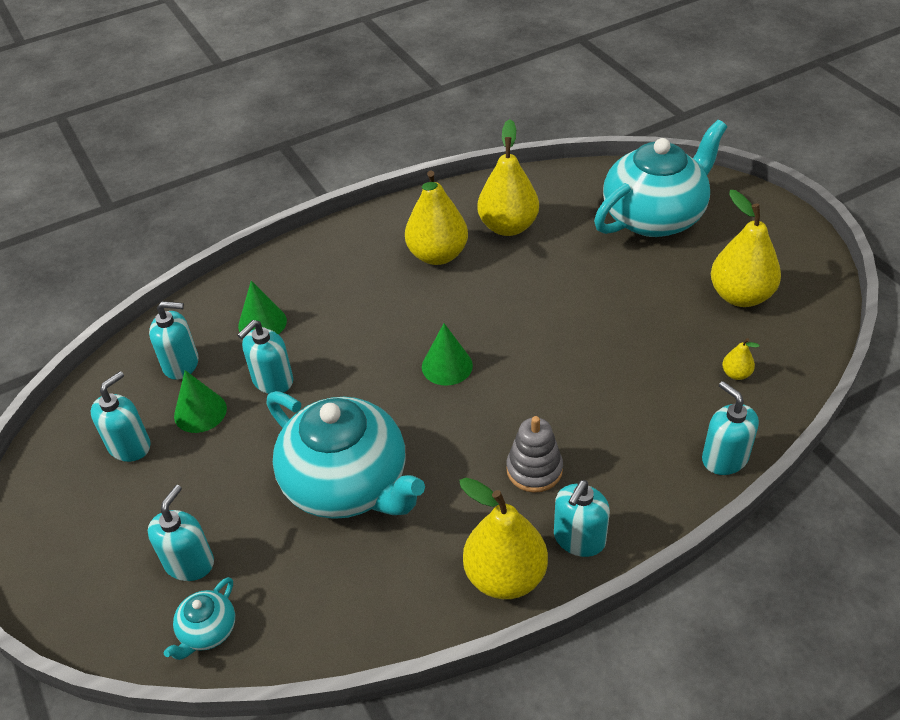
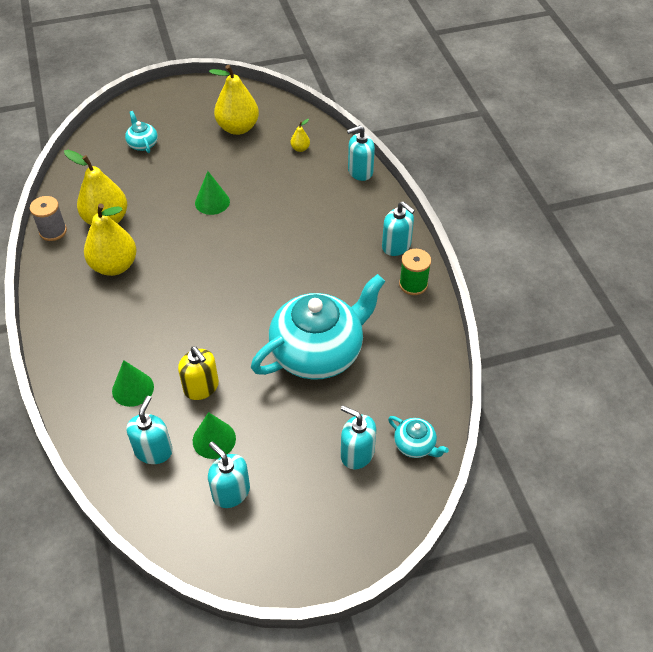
camera: 80 degrees left, 5 degrees up
turquoise soap dispenser [238,320,293,394] -> yellow soap dispenser [178,346,219,400]
green cone [422,323,473,386] -> green cone moved to [195,171,230,215]
yellow pear [459,478,548,599] -> green spool [399,249,431,295]
grey stacking toy [507,416,563,492] -> none
turquoise teapot [594,120,727,237] -> turquoise teapot [125,111,158,153], size x0.42
none -> grey spool [30,196,67,241]

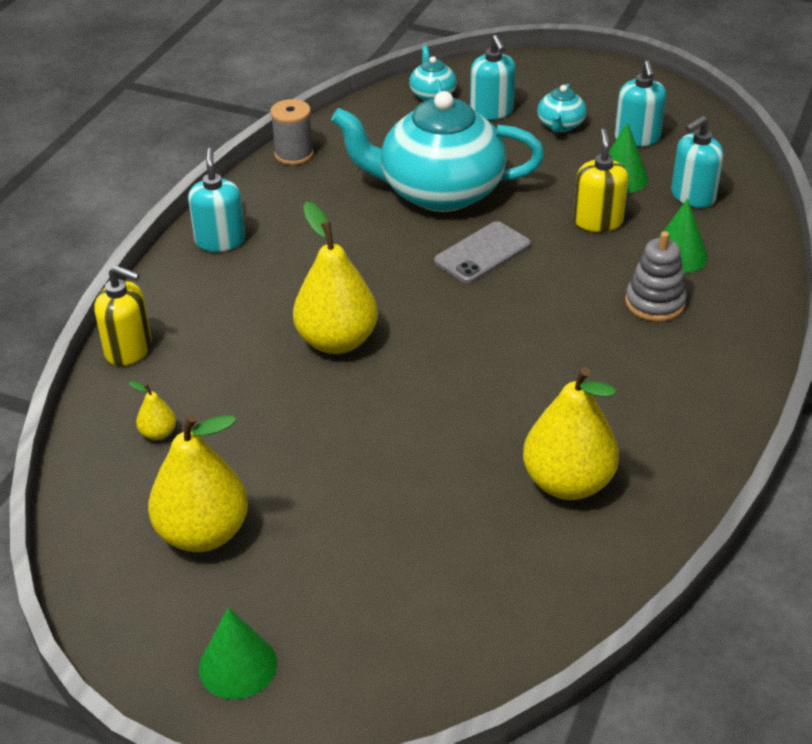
camera: 140 degrees left, 10 degrees down
grey spool [30,196,67,241] -> grey spool moved to [270,99,314,165]
yellow pear [84,204,137,276] -> yellow pear moved to [293,201,378,354]
turquoise teapot [125,111,158,153] -> turquoise teapot moved to [537,84,587,133]
green cone [195,171,230,215] -> green cone moved to [199,607,277,699]
turquoise soap dispenser [347,125,375,181] -> yellow soap dispenser [94,266,152,366]
green spool [399,249,431,295] -> none
none -> grey phone [434,221,531,283]
none -> grey stacking toy [625,231,687,322]

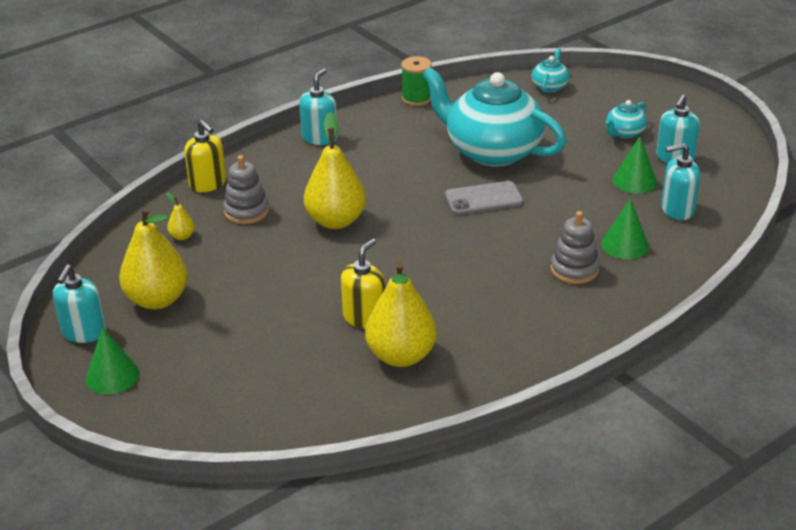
camera: 30 degrees right, 5 degrees down
grey spool [270,99,314,165] -> green spool [401,56,432,106]
turquoise soap dispenser [470,35,516,120] -> turquoise soap dispenser moved to [53,264,106,343]
yellow soap dispenser [573,129,628,232] -> yellow soap dispenser moved to [341,239,385,329]
none -> grey stacking toy [223,155,269,224]

